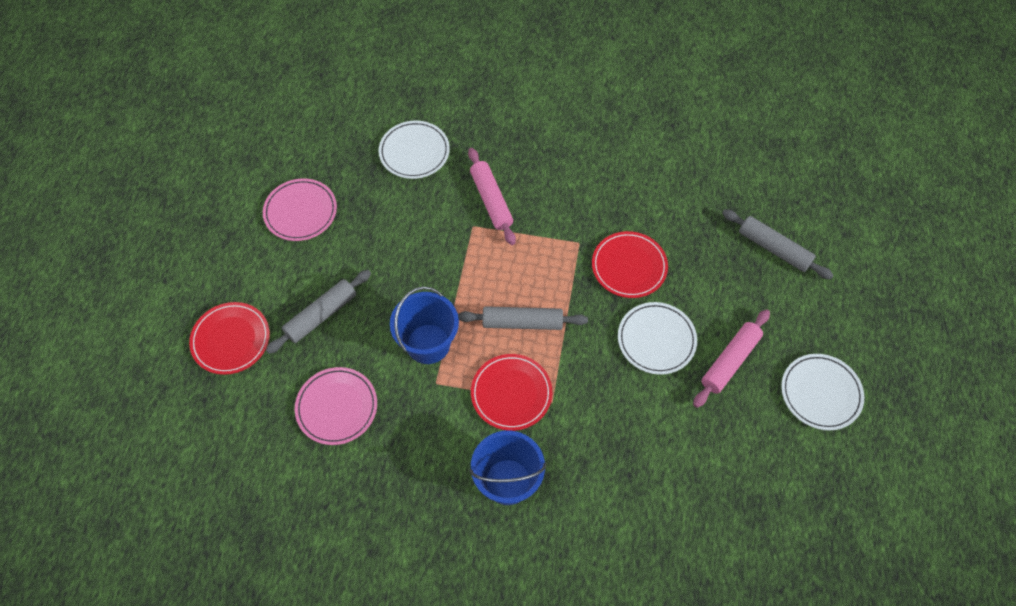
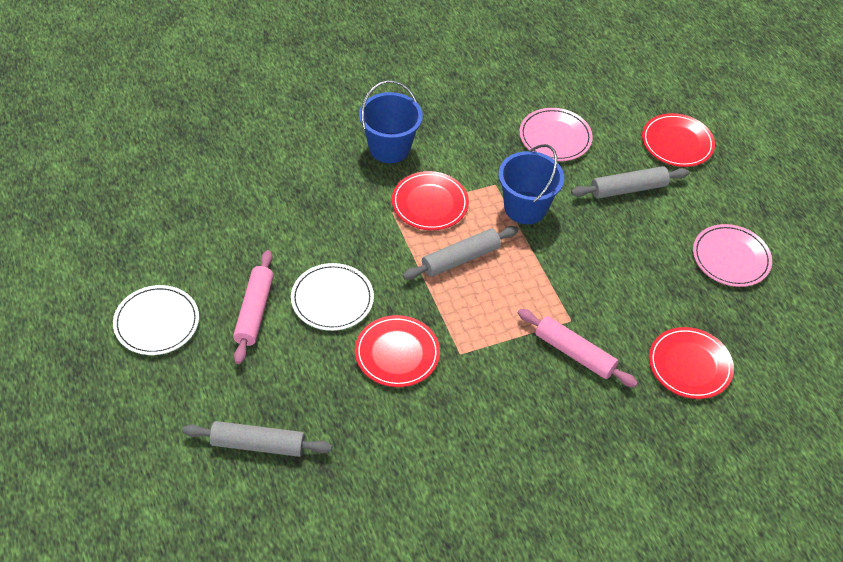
camera: 145 degrees right, 10 degrees down
grey rolling pin [266,270,371,354] -> grey rolling pin turned 60 degrees clockwise [571,166,689,199]
white plate [379,121,450,179] -> red plate [649,327,734,399]

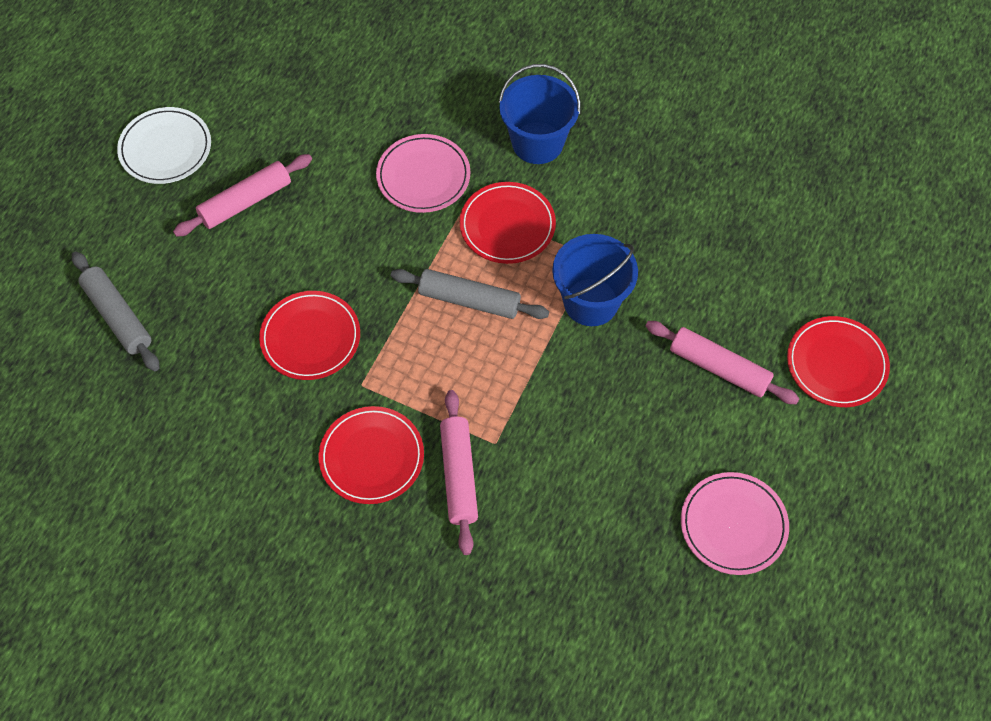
camera: 50 degrees right, 10 degrees up
white plate [291,263,374,331] -> none
pink plate [519,108,593,161] -> pink plate moved to [376,134,470,213]
grey rolling pin [571,166,689,199] -> pink rolling pin [646,321,800,404]
red plate [649,327,734,399] -> red plate moved to [319,406,424,504]

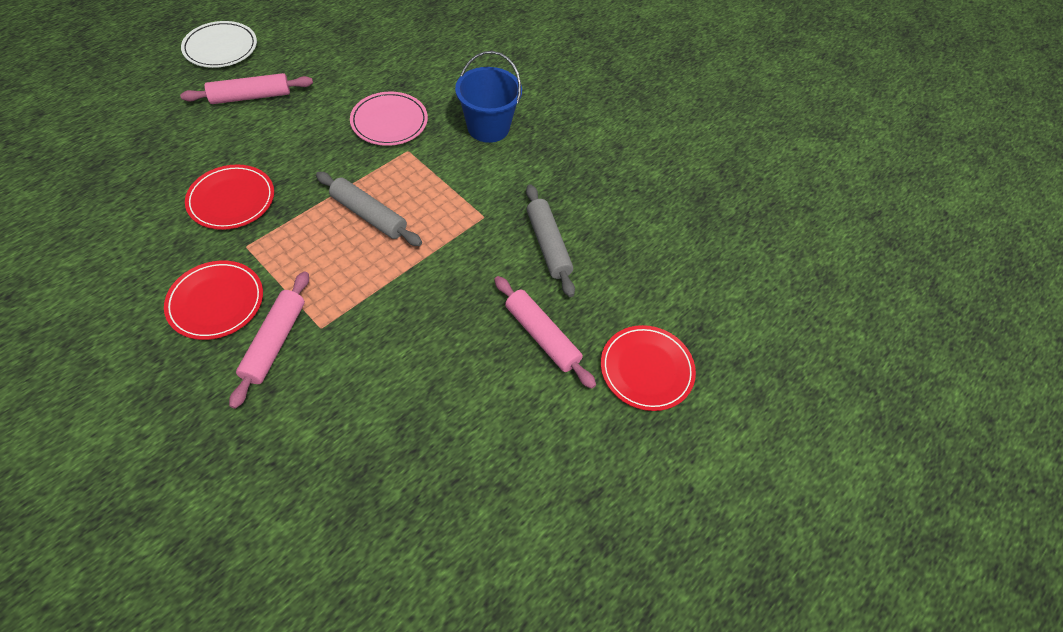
camera: 15 degrees right, 5 degrees down
grey rolling pin [72,251,159,371] -> grey rolling pin moved to [526,184,575,297]
red plate [460,182,556,264] -> none
blue bucket [552,234,638,326] -> none
pink plate [681,472,789,575] -> none

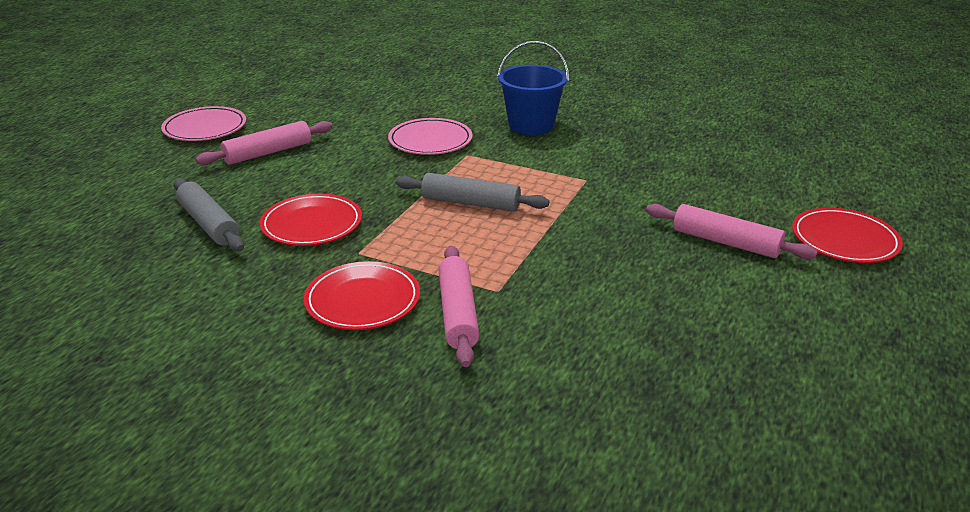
camera: 15 degrees left, 25 degrees down
white plate [181,21,257,68] -> pink plate [161,106,246,141]
grey rolling pin [526,184,575,297] -> grey rolling pin moved to [173,178,244,251]

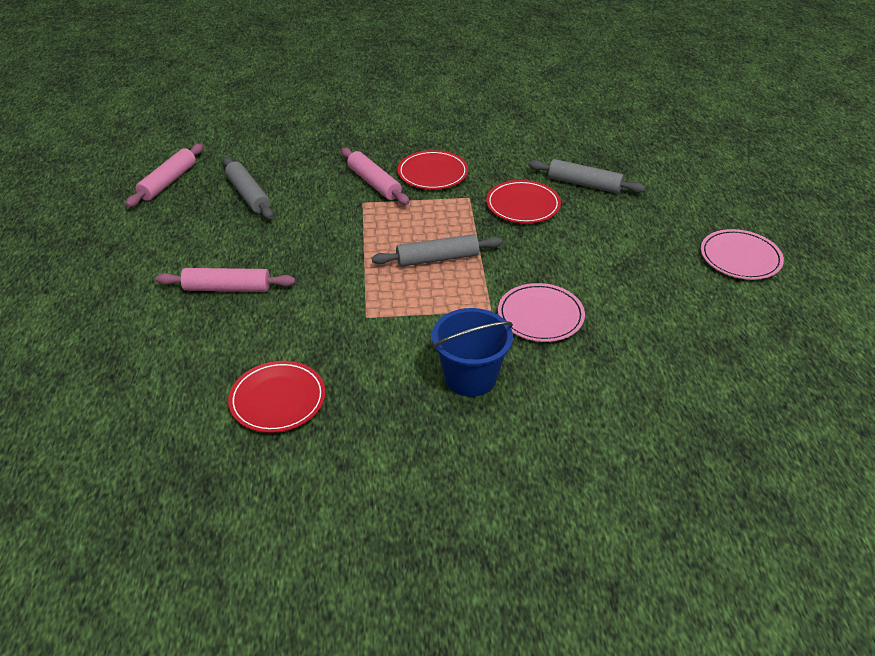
camera: 150 degrees right, 10 degrees up
pink rolling pin [196,121,332,165] -> pink rolling pin moved to [126,144,204,207]
red plate [792,208,903,263] -> red plate moved to [228,361,325,433]
none -> grey rolling pin [223,157,273,219]

